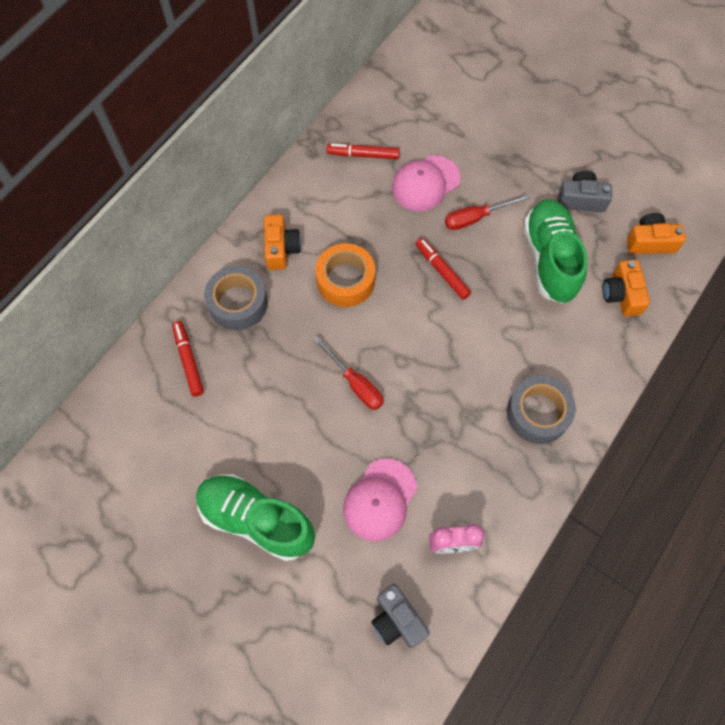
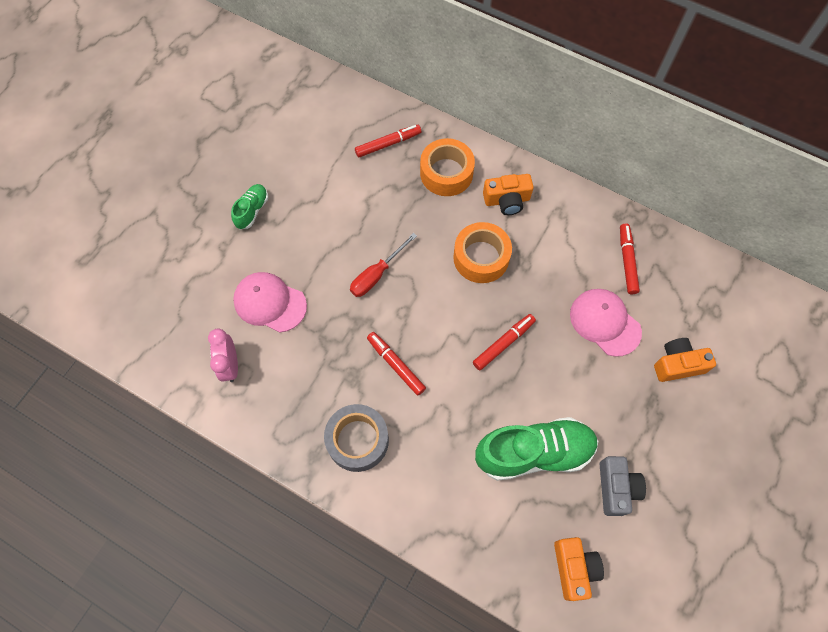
camera: 85 degrees right, 0 degrees up
green shoe [196,474,315,561] -> green shoe [231,184,268,229], size x0.49
grey tape [204,266,268,330] -> orange tape [420,138,475,196]
grey camera [371,584,430,648] -> none
red screwdriver [445,194,529,230] -> none
orange camera [603,260,650,317] -> orange camera moved to [654,338,716,382]
none -> red marker [367,332,426,396]

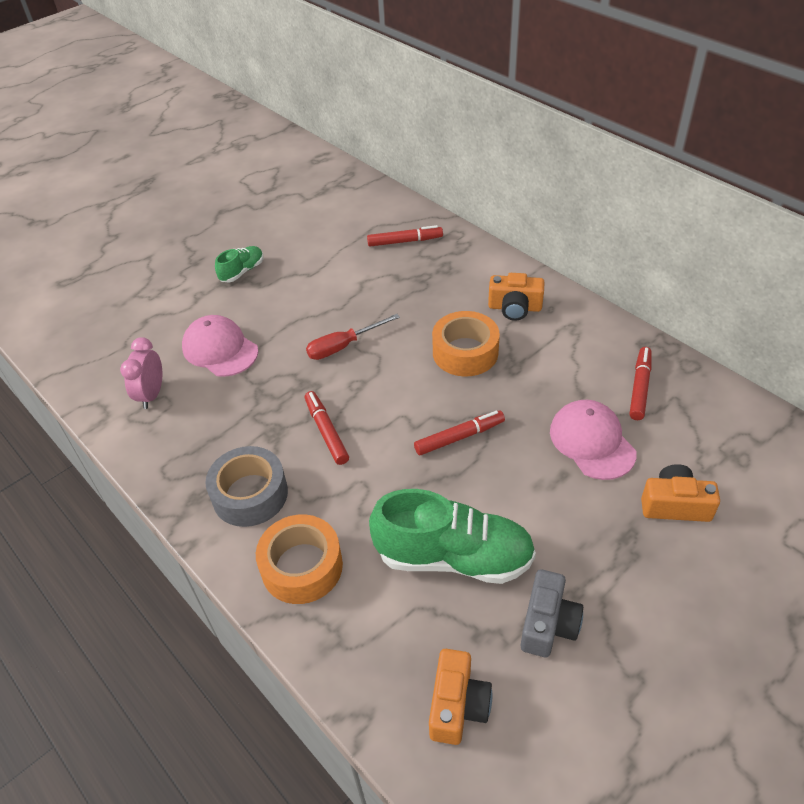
camera: 20 degrees right, 20 degrees down
orange tape [420,138,475,196] -> orange tape moved to [256,515,343,604]

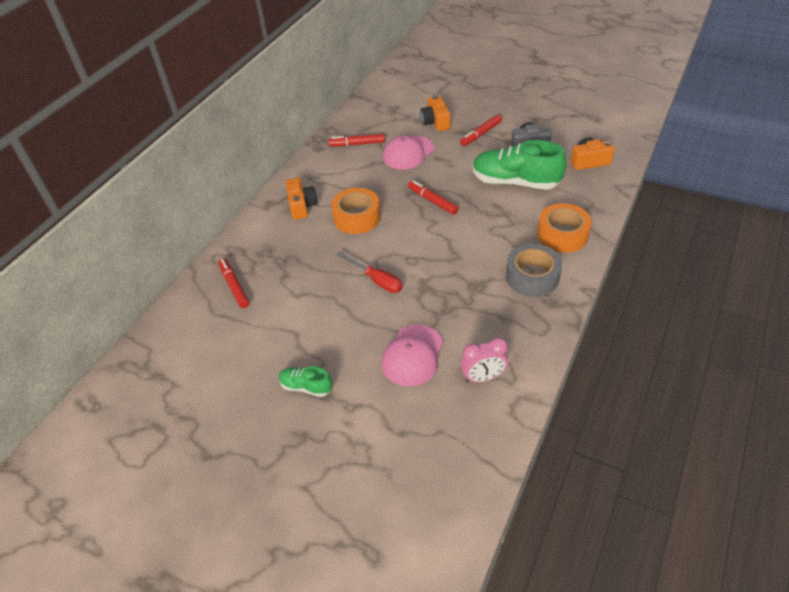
camera: 110 degrees left, 0 degrees up
red marker [305,391,349,465] -> red marker moved to [460,115,502,146]
green shoe [369,489,536,584] -> green shoe turned 60 degrees counterclockwise [473,140,567,190]

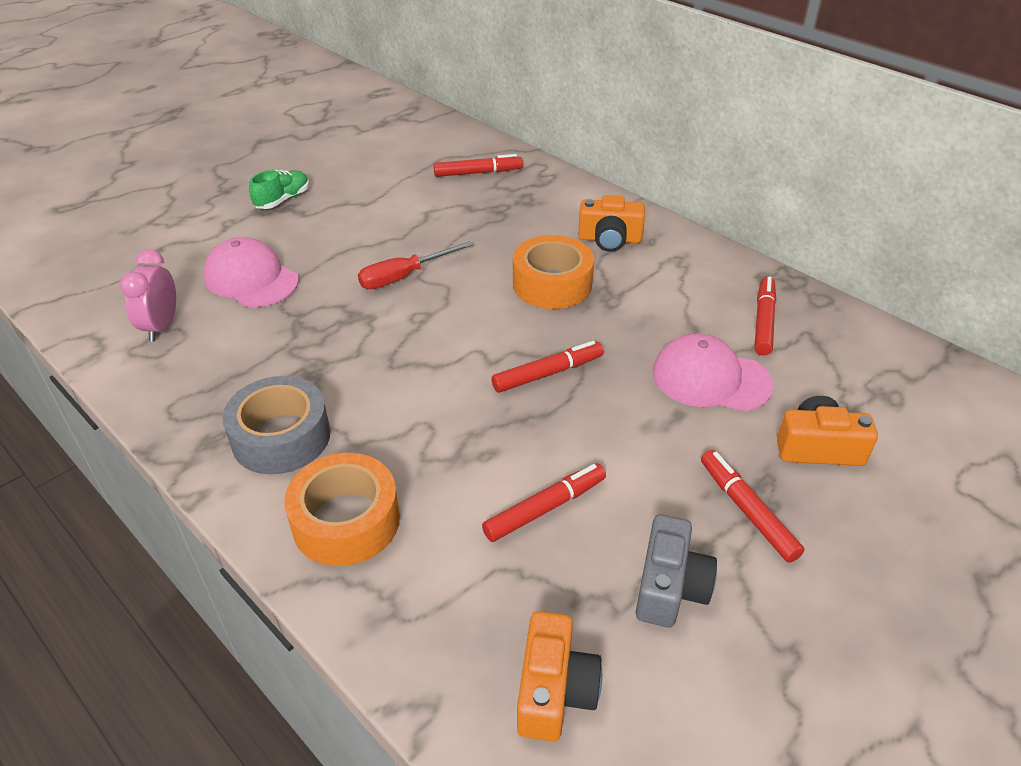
camera: 105 degrees right, 5 degrees down
pink cap [383,136,435,170] -> pink cap turned 45 degrees counterclockwise [653,333,774,412]
green shoe [473,140,567,190] -> red marker [482,463,606,542]

